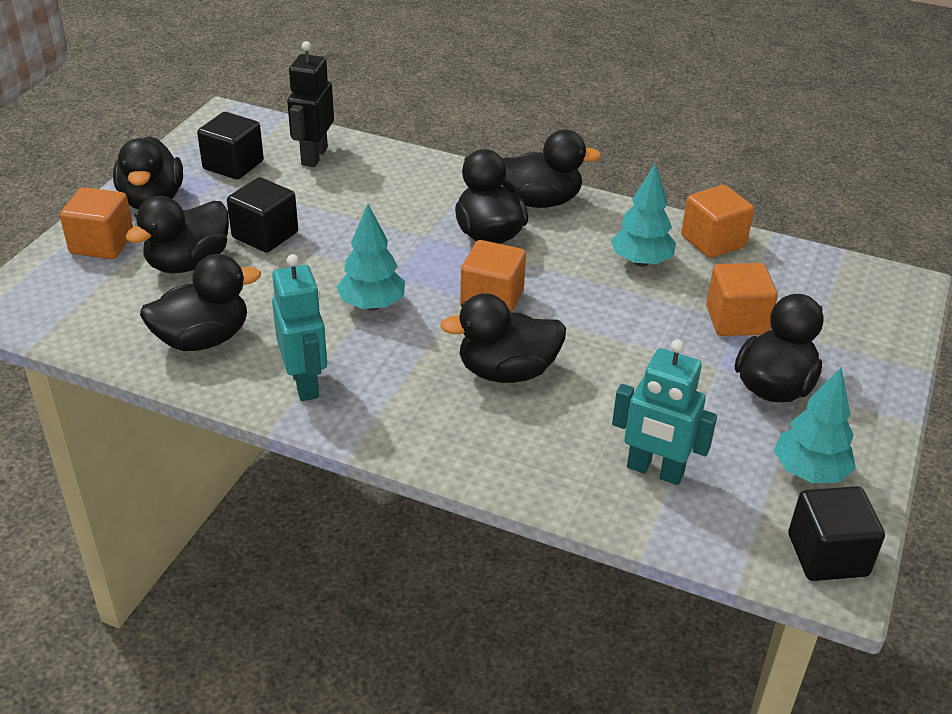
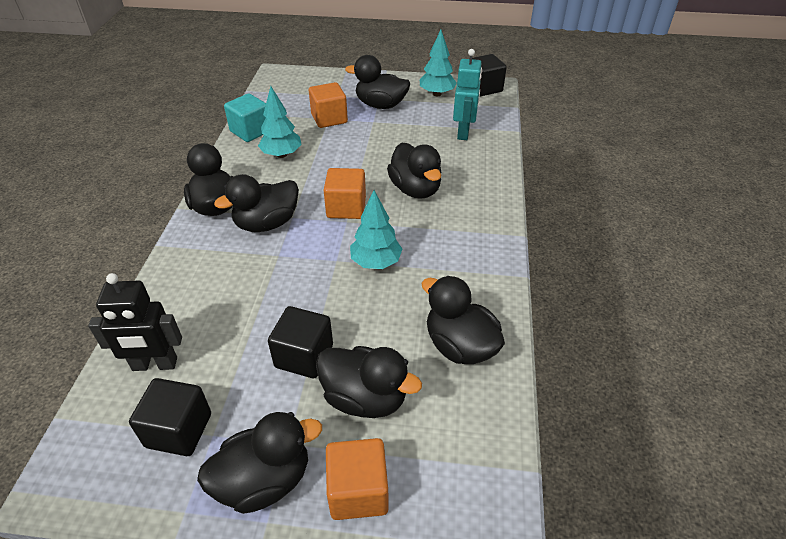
camera: 105 degrees left, 5 degrees up
turquoise robot [272,254,327,401] -> none
orange cube [681,185,754,258] -> turquoise cube [224,93,266,142]

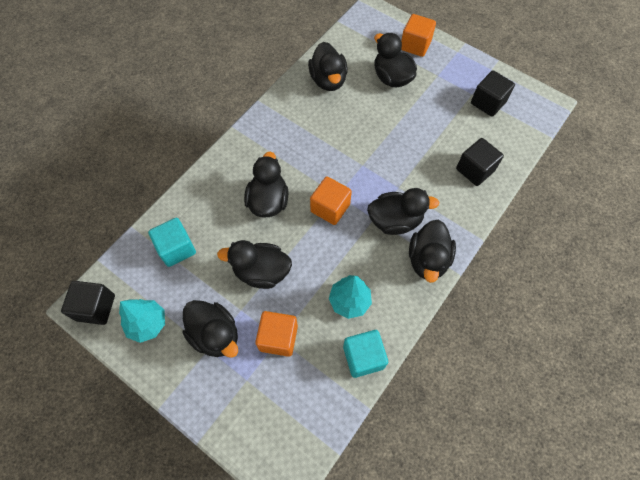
camera: 150 degrees left, 20 degrees up
black robot [88,273,182,371] -> none
black duck [197,412,322,514] -> black duck moved to [217,240,292,289]
black cube [268,306,333,378] -> black cube moved to [456,138,504,186]
turquoise tree [350,190,402,269] -> none
turquoise robot [453,49,482,140] -> turquoise cube [148,218,196,267]

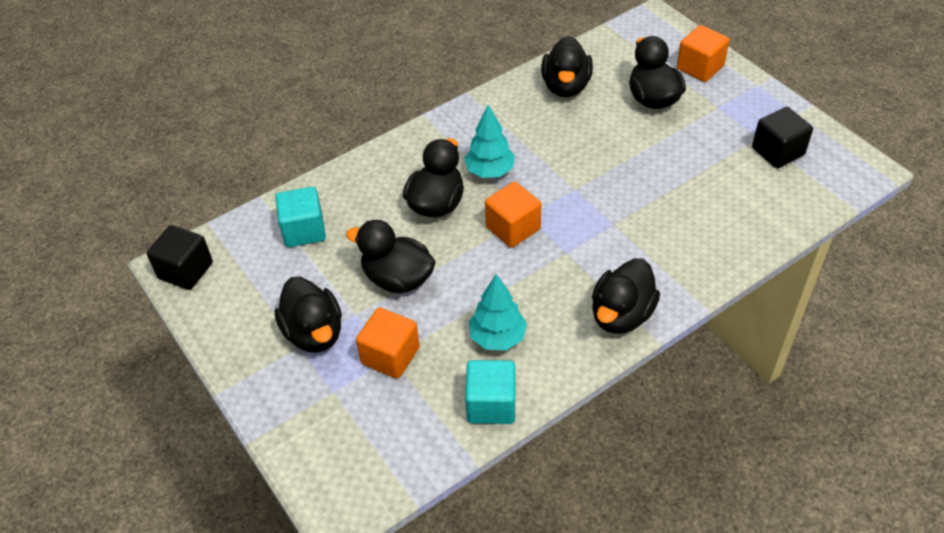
camera: 20 degrees right, 15 degrees down
turquoise tree [119,299,165,343] -> turquoise tree moved to [464,105,515,178]
black duck [367,188,439,235] -> none
black cube [456,138,504,186] -> none

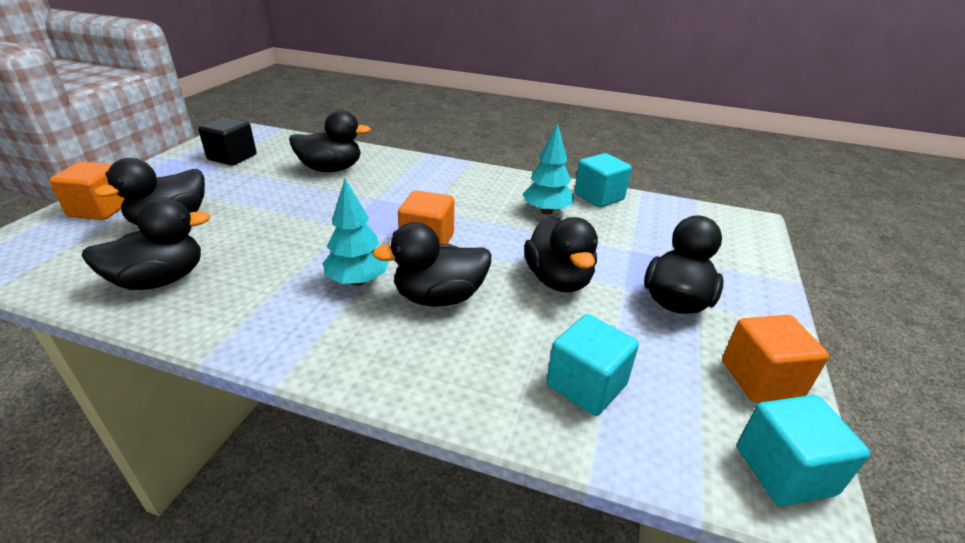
camera: 130 degrees left, 15 degrees down
black cube [147,225,213,290] -> turquoise cube [737,395,870,506]
orange cube [356,307,420,379] -> orange cube moved to [722,315,829,402]
black duck [592,258,660,334] -> black duck moved to [289,110,371,172]

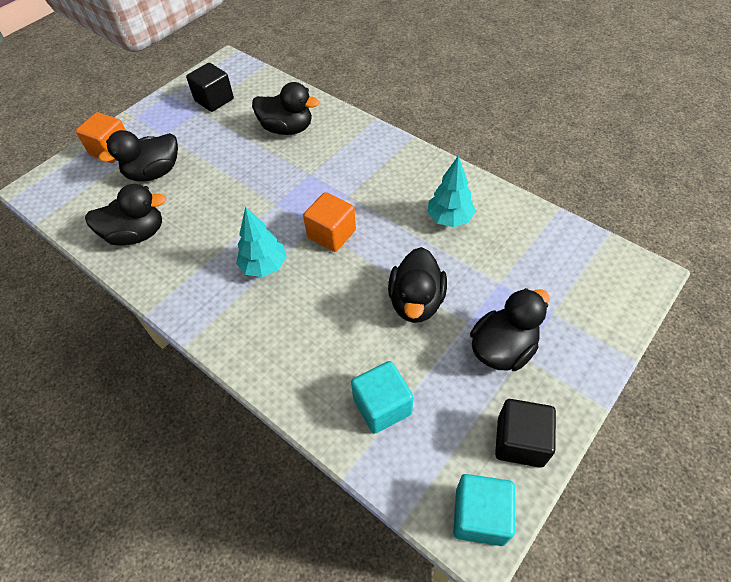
camera: 25 degrees right, 20 degrees up
black duck [372,222,491,306] -> none
turquoise cube [574,153,632,208] -> none
orange cube [722,315,829,402] -> black cube [495,399,556,468]

